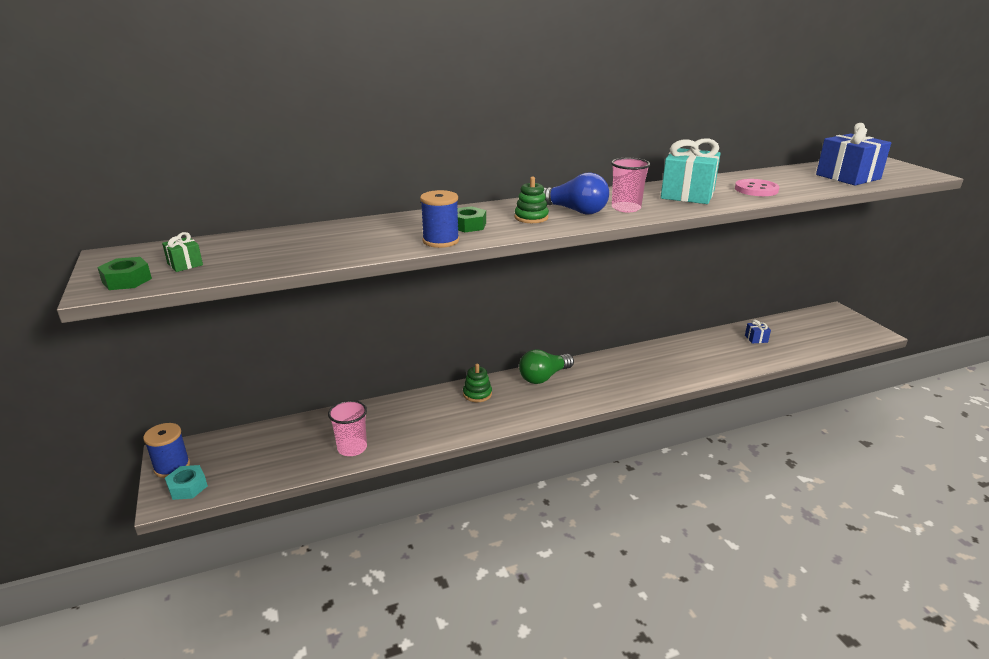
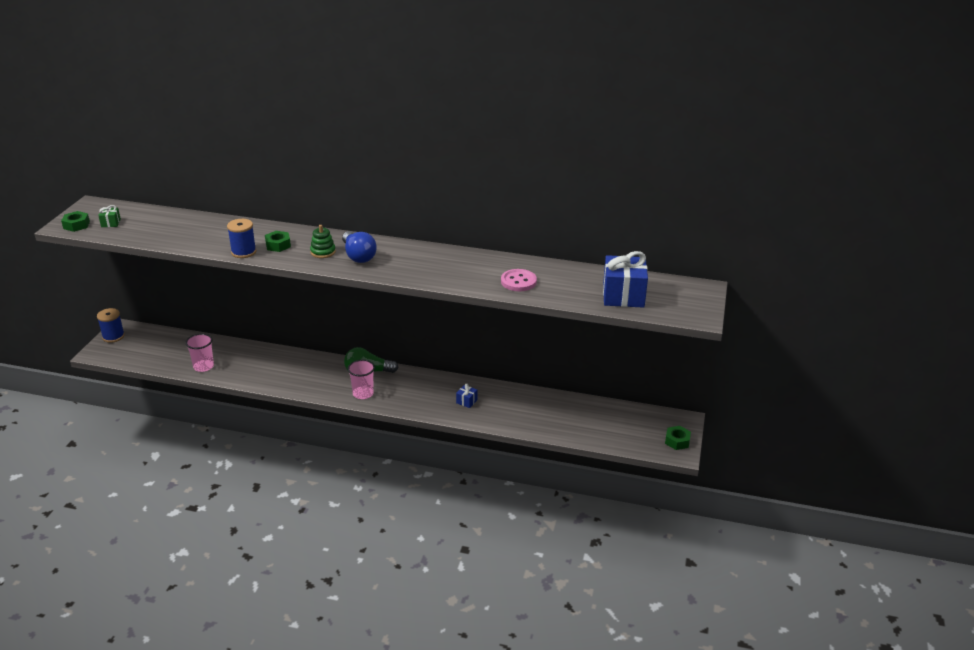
camera: 35 degrees right, 5 degrees up
turquoise nut [165,465,208,500] -> none
green stacking toy [463,364,492,402] -> none
pink cup [611,158,650,212] -> pink cup moved to [348,360,375,399]
turquoise gift [661,139,721,204] -> none
blue gift [745,319,771,343] -> blue gift moved to [456,384,478,408]
none -> green nut [665,426,691,450]

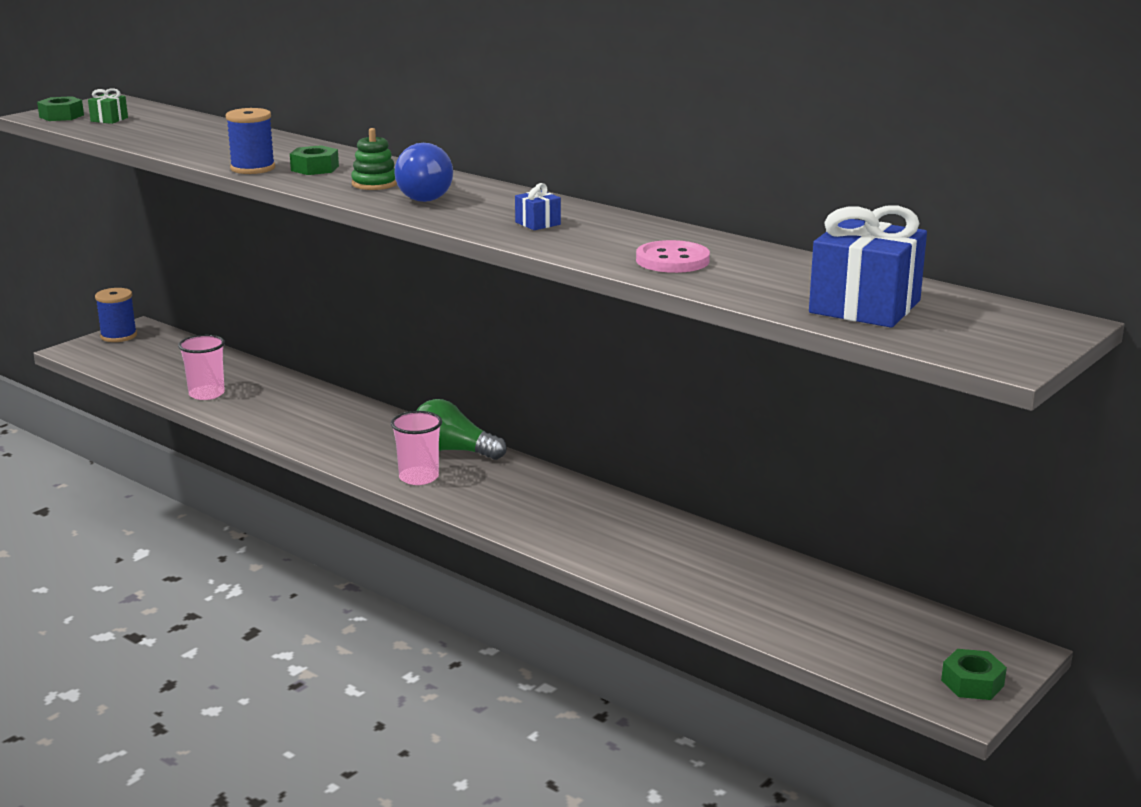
camera: 25 degrees right, 10 degrees down
blue gift [456,384,478,408] -> blue gift moved to [515,183,561,230]

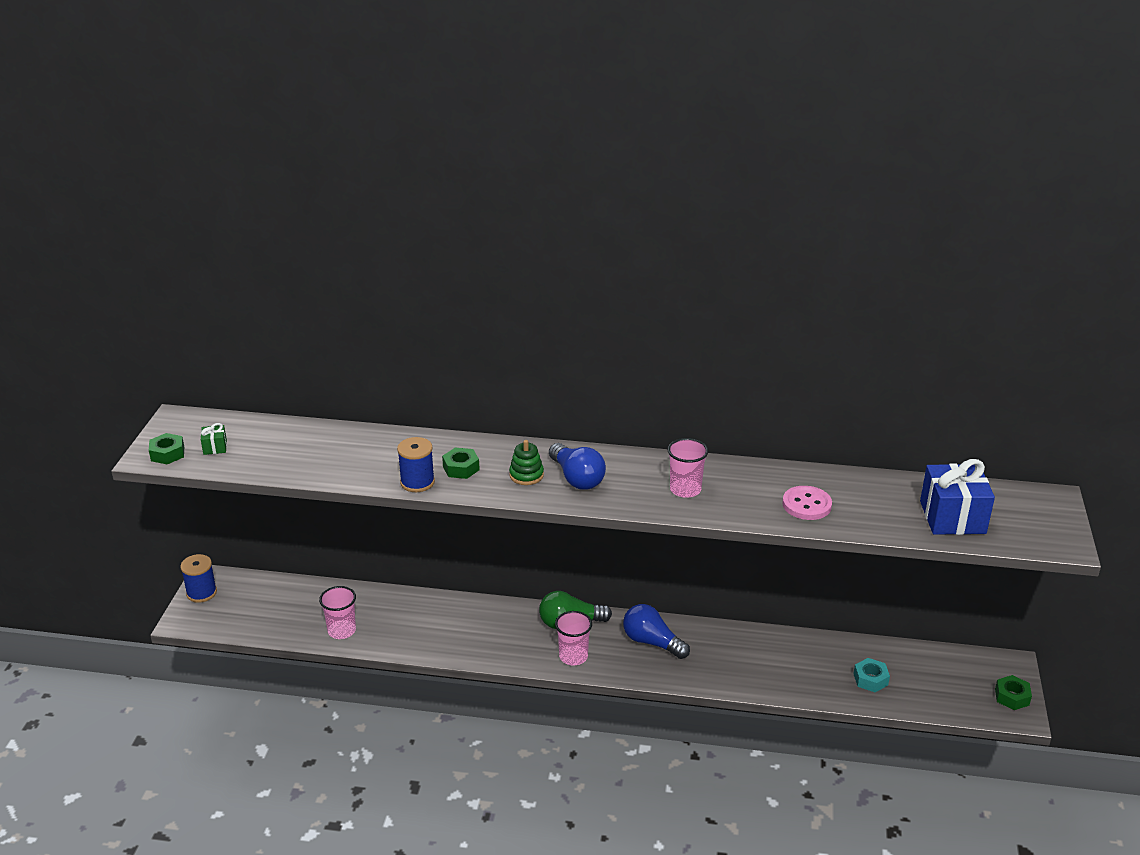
camera: 30 degrees left, 10 degrees up
blue gift [515,183,561,230] -> pink cup [667,438,708,498]
none -> blue light bulb [623,604,690,659]
none -> turquoise nut [853,658,890,692]

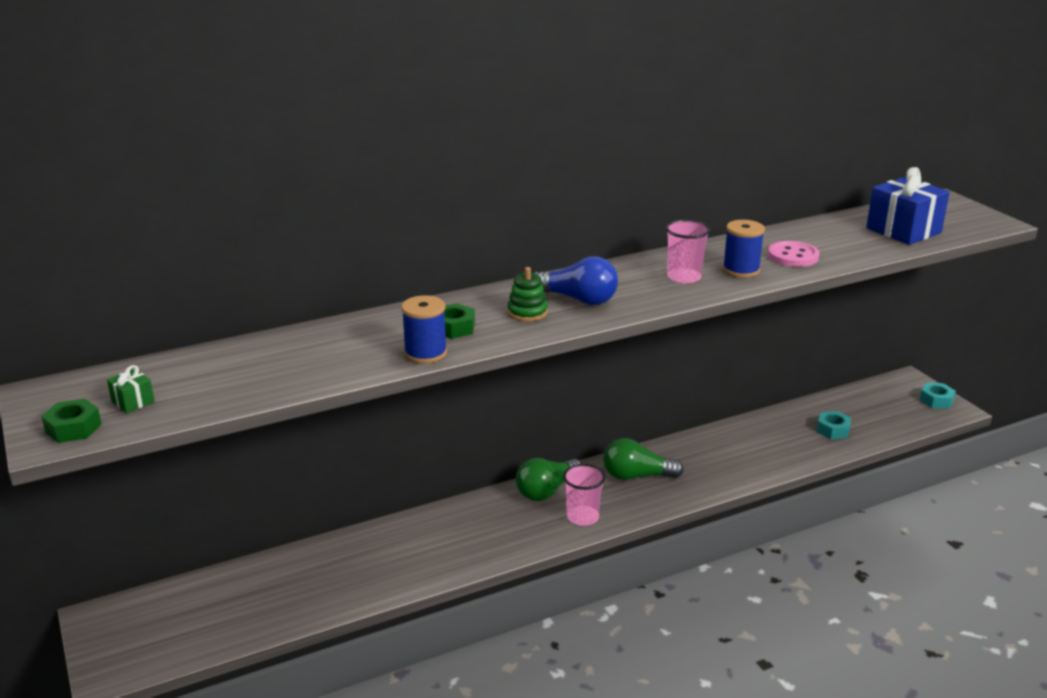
camera: 35 degrees left, 5 degrees down
blue spool [180,554,217,603] -> blue spool moved to [723,220,765,278]
pink cup [319,586,356,639] -> none
blue light bulb [623,604,690,659] -> green light bulb [603,438,684,480]
green nut [995,675,1032,710] -> turquoise nut [919,383,956,409]

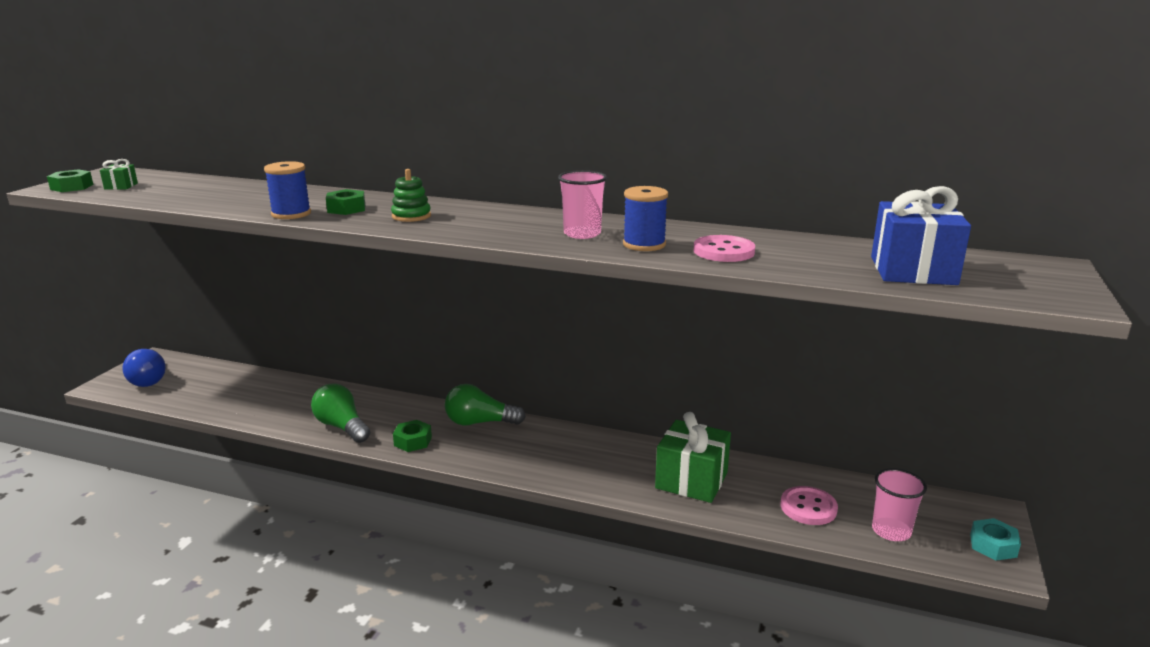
camera: 45 degrees right, 5 degrees down
blue light bulb [535,256,618,305] -> blue light bulb moved to [122,349,166,387]
pink cup [563,464,605,526] -> pink cup moved to [872,468,927,541]
green light bulb [603,438,684,480] -> green light bulb moved to [311,383,371,443]
turquoise nut [817,411,852,439] -> pink button [781,486,838,525]
none -> green nut [393,420,432,452]
none -> green gift [655,412,731,503]

